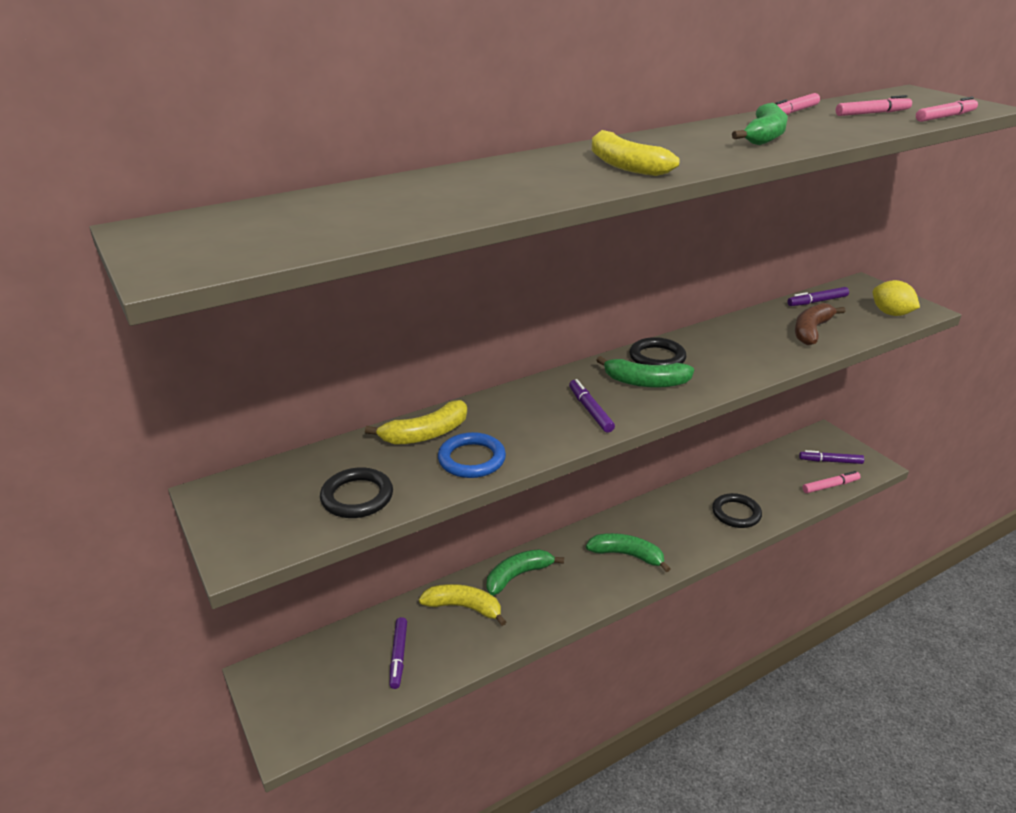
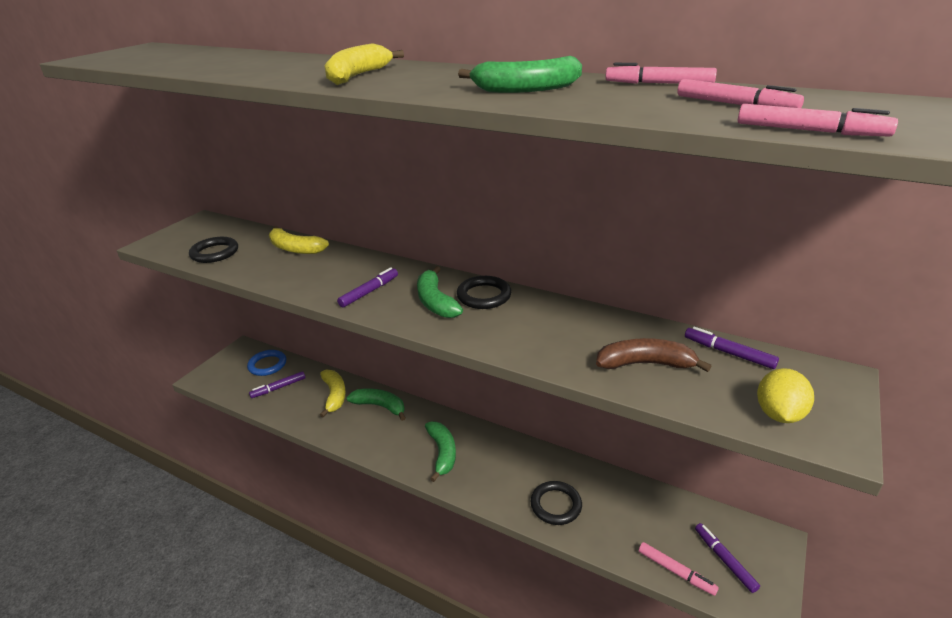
camera: 60 degrees right, 0 degrees up
blue ring [438,432,506,478] -> blue ring moved to [247,350,286,376]

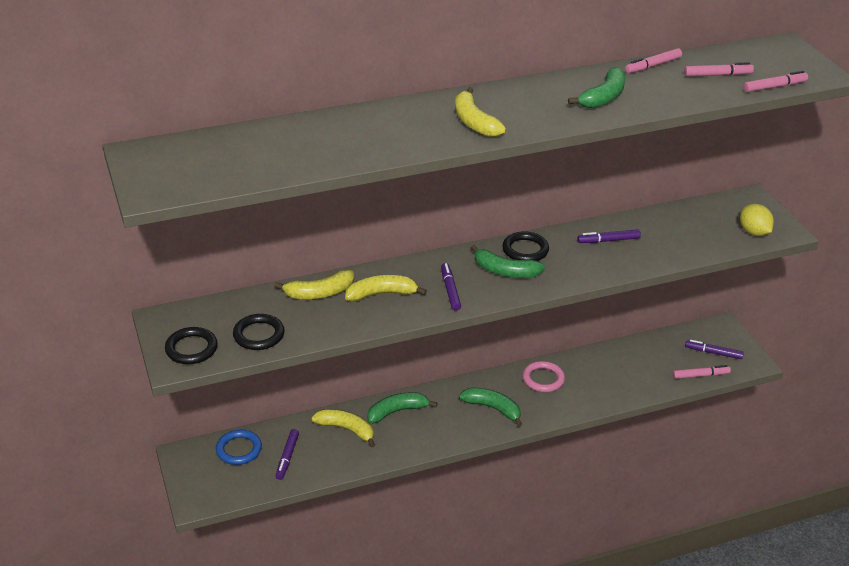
camera: 50 degrees left, 5 degrees up
black ring [530,481,582,525] -> black ring moved to [165,327,218,364]
brown banana [596,338,712,372] -> none
purple marker [685,327,779,369] -> purple marker moved to [577,229,641,243]
none -> yellow banana [345,275,427,301]
none -> pink ring [522,361,565,392]

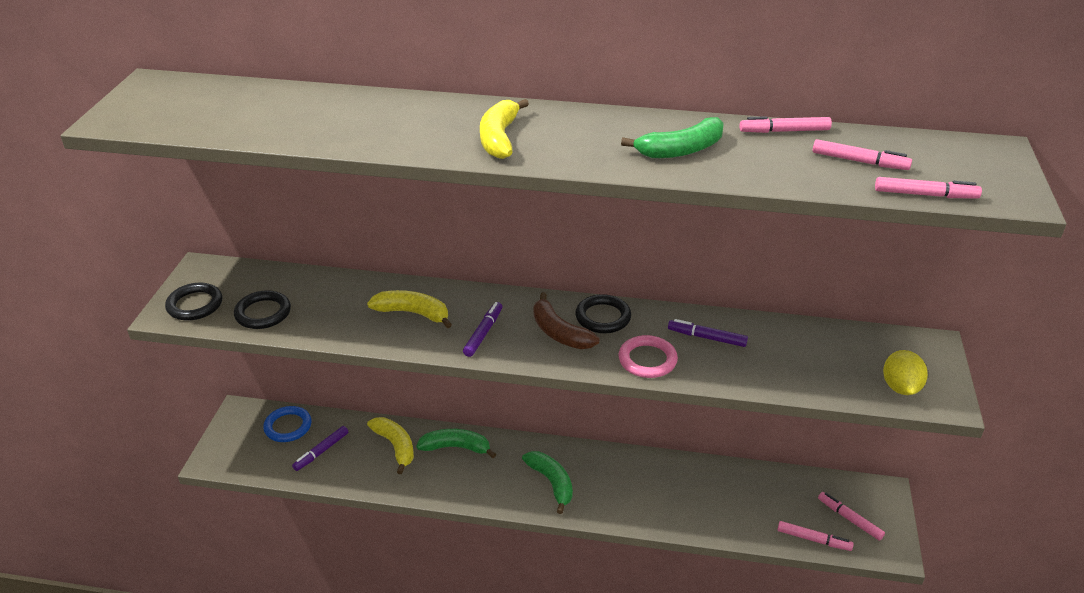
camera: 30 degrees right, 0 degrees up
yellow banana [274,270,354,299] -> none
green banana [471,245,545,278] -> brown banana [533,292,599,349]
pink ring [522,361,565,392] -> pink ring moved to [619,335,678,378]
purple marker [685,340,744,359] -> pink marker [818,492,885,541]

